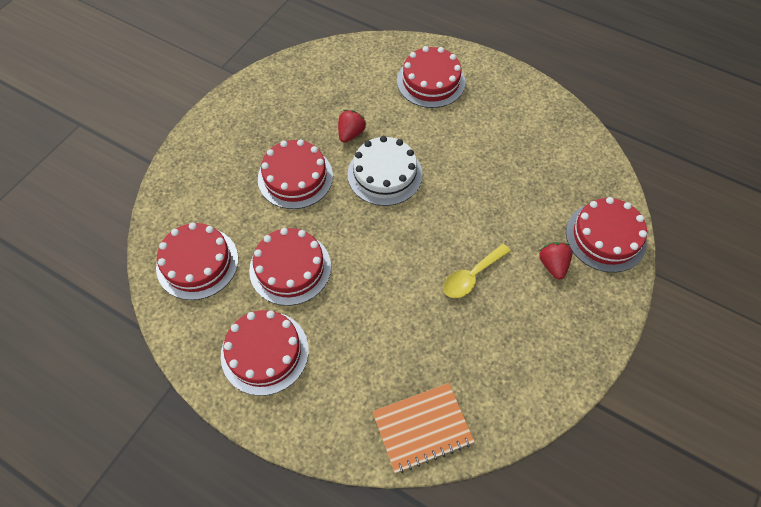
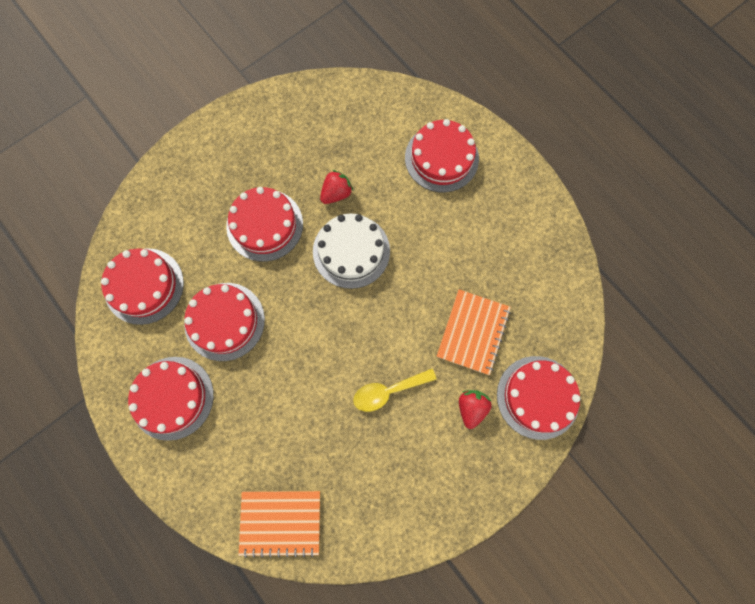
camera: 20 degrees right, 15 degrees up
none -> orange notebook [436,289,511,375]

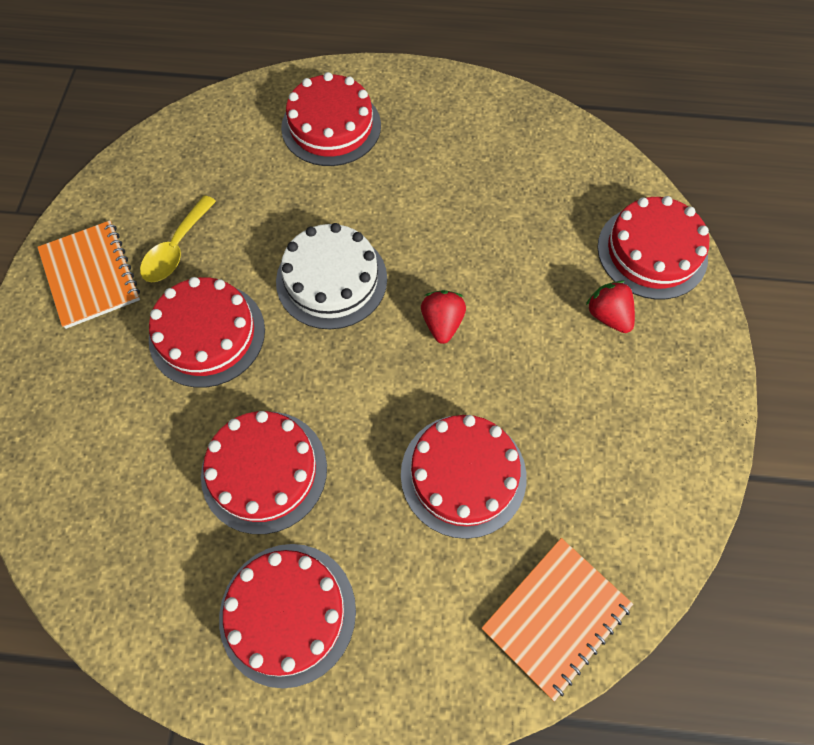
camera: 45 degrees left, 10 degrees down
red cake [101,248,184,325] -> red cake moved to [401,415,527,539]
red strawberry [320,170,353,204] -> red strawberry moved to [421,290,466,344]
yellow spoon [353,369,437,412] -> yellow spoon moved to [140,195,216,282]
orange notebook [436,289,511,375] -> orange notebook moved to [37,220,140,329]

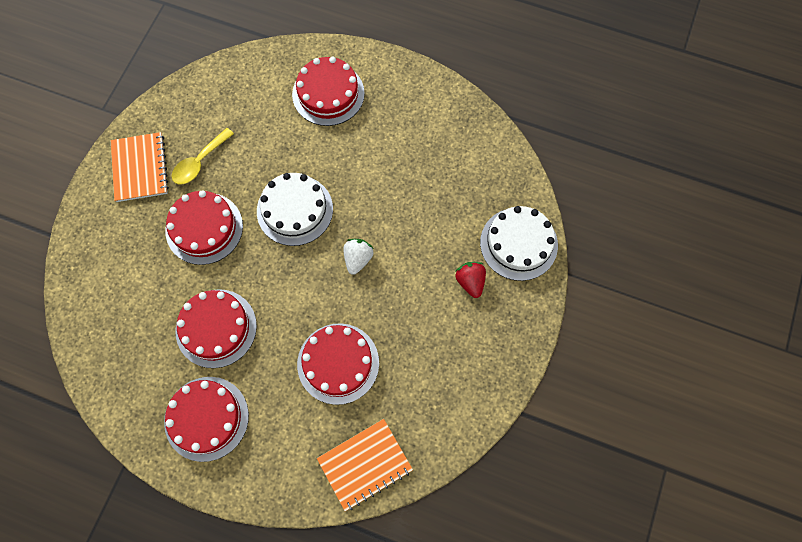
camera: 15 degrees right, 5 degrees up
red strawberry [421,290,466,344] -> white strawberry [343,239,374,275]
red cake [598,196,709,299] -> white cake [480,206,558,281]

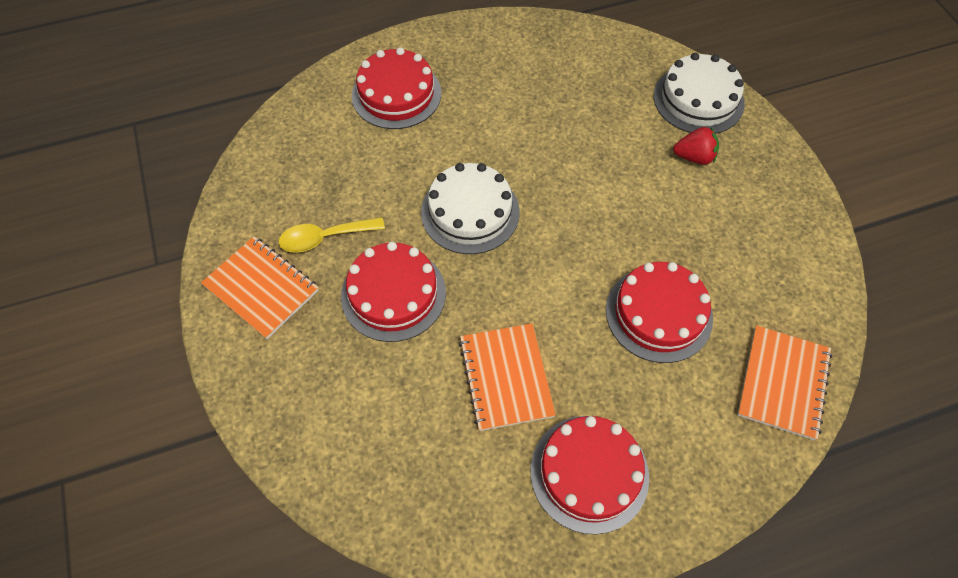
camera: 40 degrees left, 10 degrees down
yellow spoon [172,128,234,185] -> yellow spoon turned 75 degrees clockwise [279,217,385,253]
red cake [175,289,257,368] -> orange notebook [459,324,556,431]
white strawberry [343,239,374,275] -> none
red strawberry [455,262,486,298] -> red strawberry turned 150 degrees clockwise [673,127,719,165]

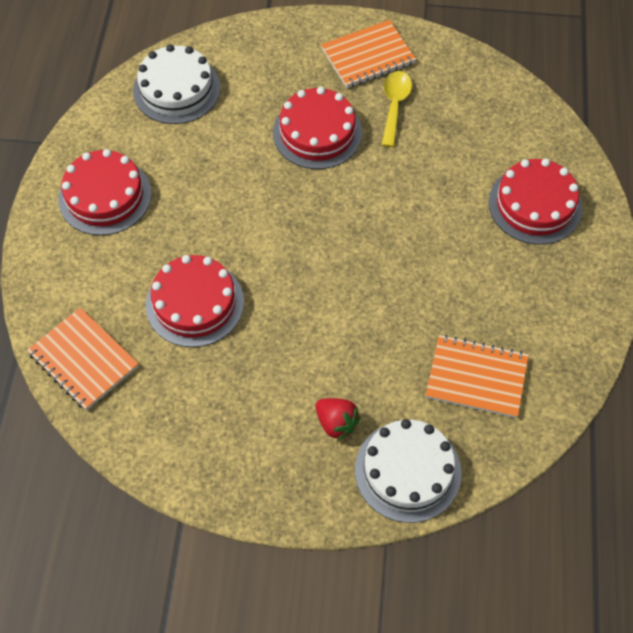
camera: 115 degrees right, 0 degrees up
white cake [421,163,520,254] -> white cake moved to [133,44,221,124]
orange notebook [459,324,556,431] -> orange notebook moved to [426,335,529,418]
red strawberry [673,127,719,165] -> red strawberry turned 75 degrees counterclockwise [316,398,360,441]

